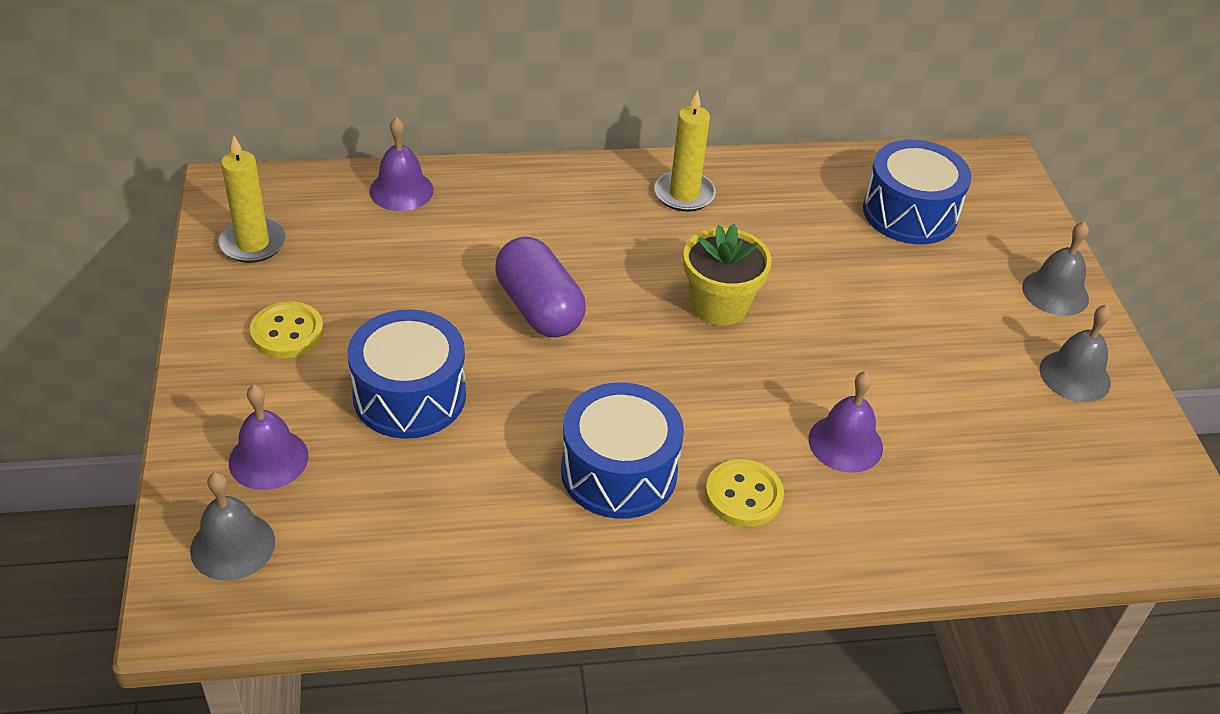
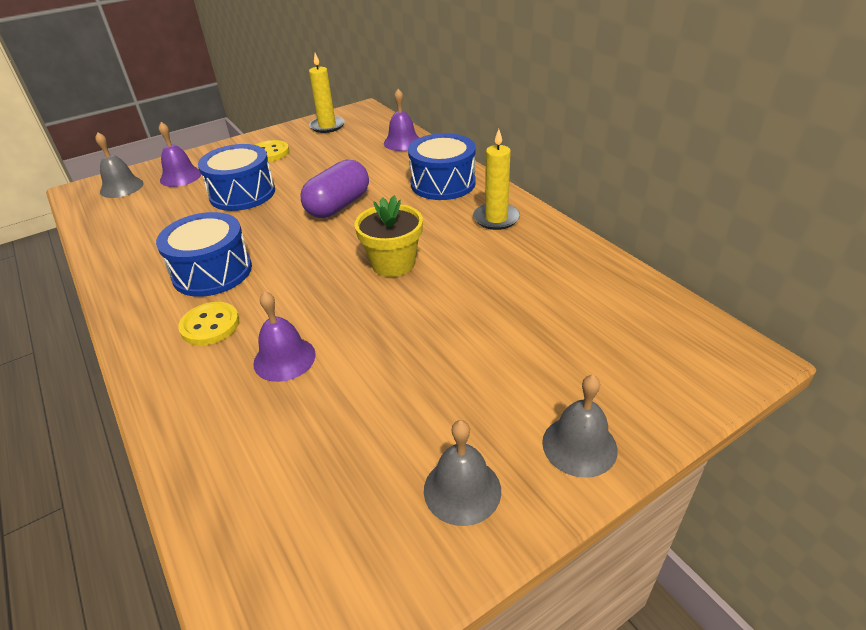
camera: 70 degrees right, 5 degrees down
blue drum [863,140,972,244] -> blue drum moved to [408,133,476,200]

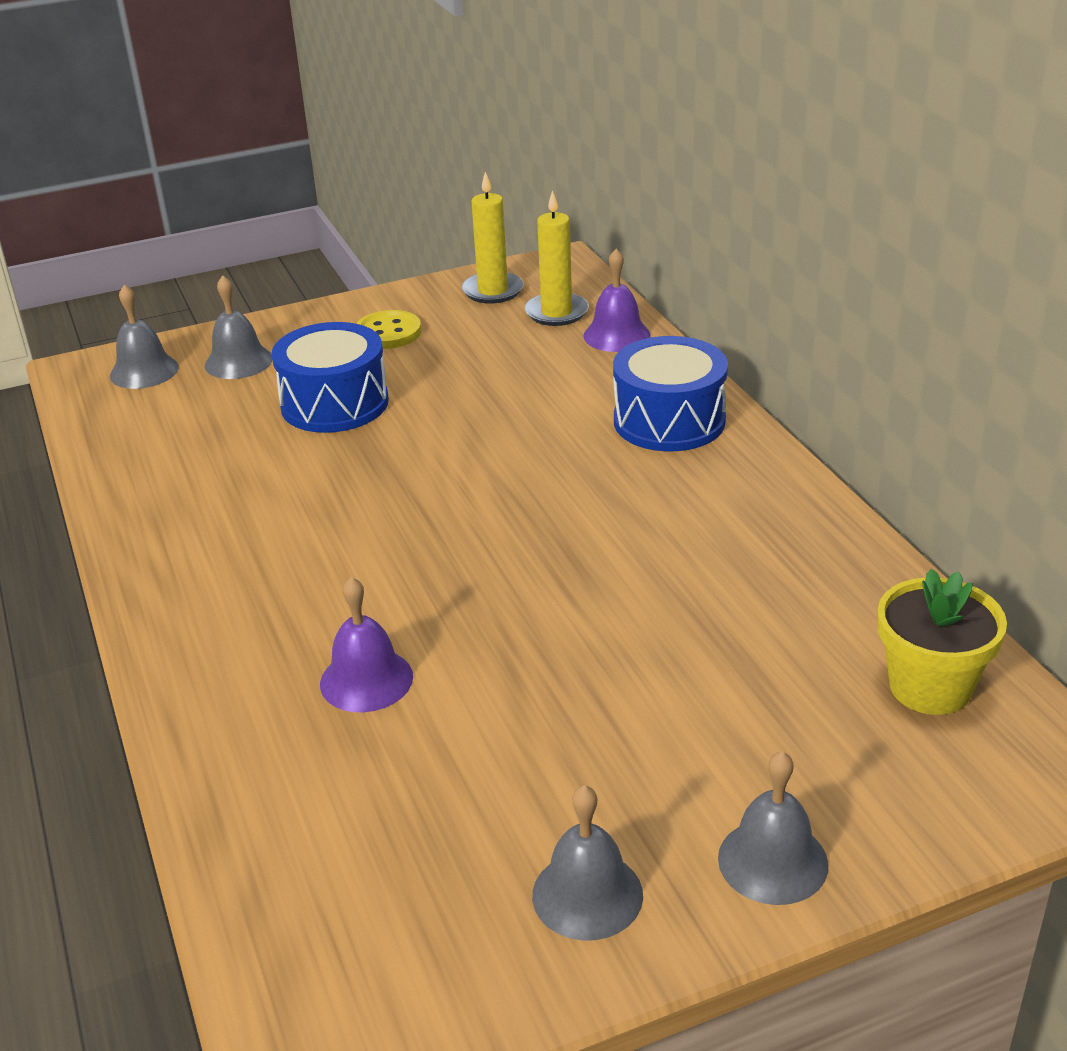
camera: 10 degrees right, 5 degrees down
blue drum [156,212,252,297] -> none
purple bell [159,122,201,187] -> grey bell [205,275,272,379]
yellow button [178,302,239,346] -> none
purple capsule [301,159,369,218] -> none
yellow flower pot [355,195,423,277] -> yellow flower pot moved to [877,569,1007,715]
yellow candle [473,129,520,230] -> yellow candle moved to [525,190,589,326]

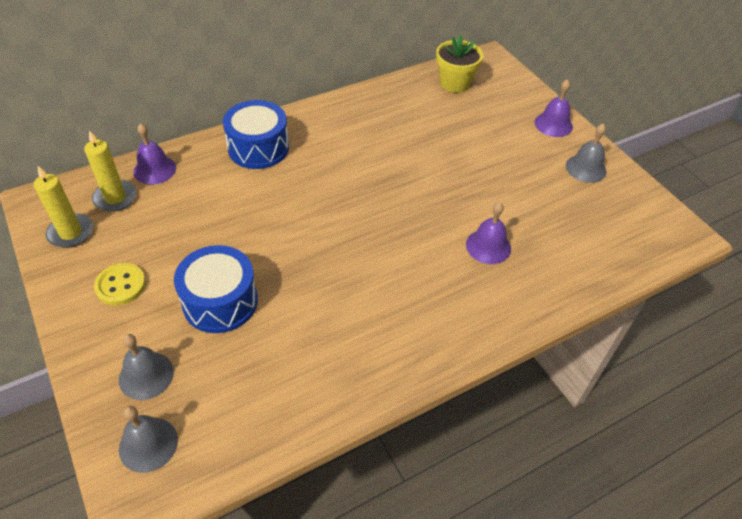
camera: 100 degrees left, 15 degrees up
grey bell [718,751,828,905] -> purple bell [534,79,573,137]

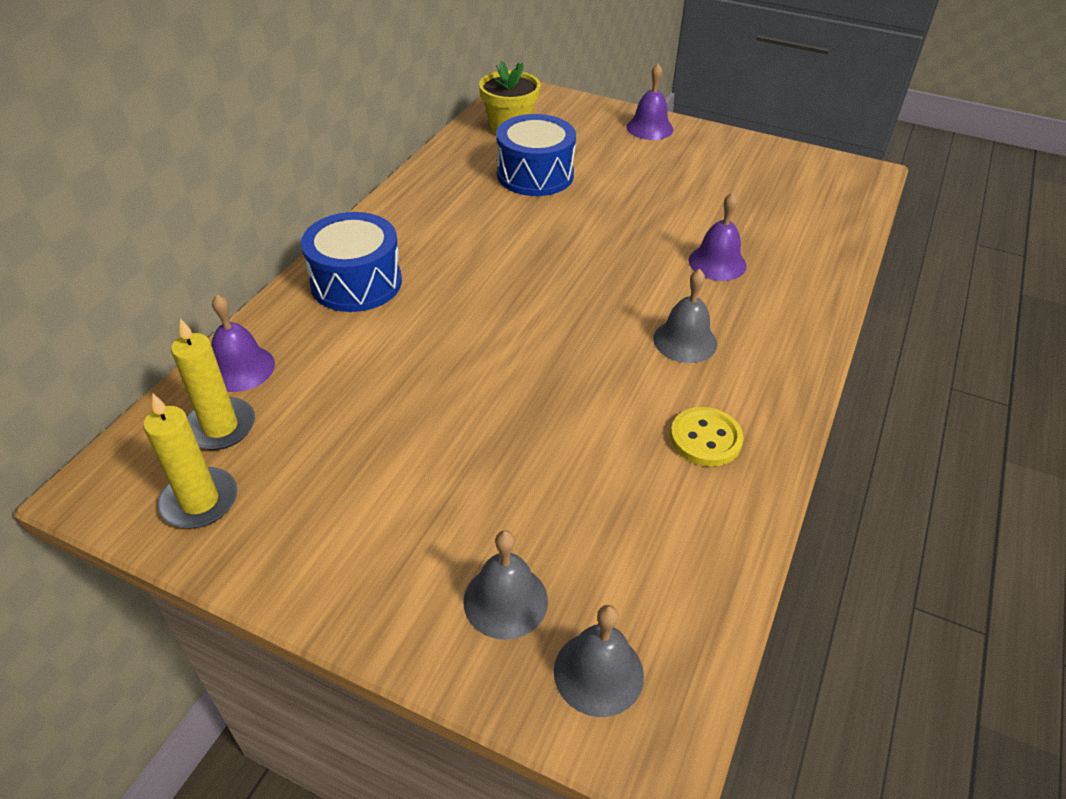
camera: 35 degrees left, 5 degrees down
yellow button [94,263,146,306] -> yellow button moved to [670,407,744,467]
blue drum [174,245,258,333] -> blue drum moved to [496,114,576,196]
grey bell [566,123,607,183] -> grey bell moved to [653,269,717,363]

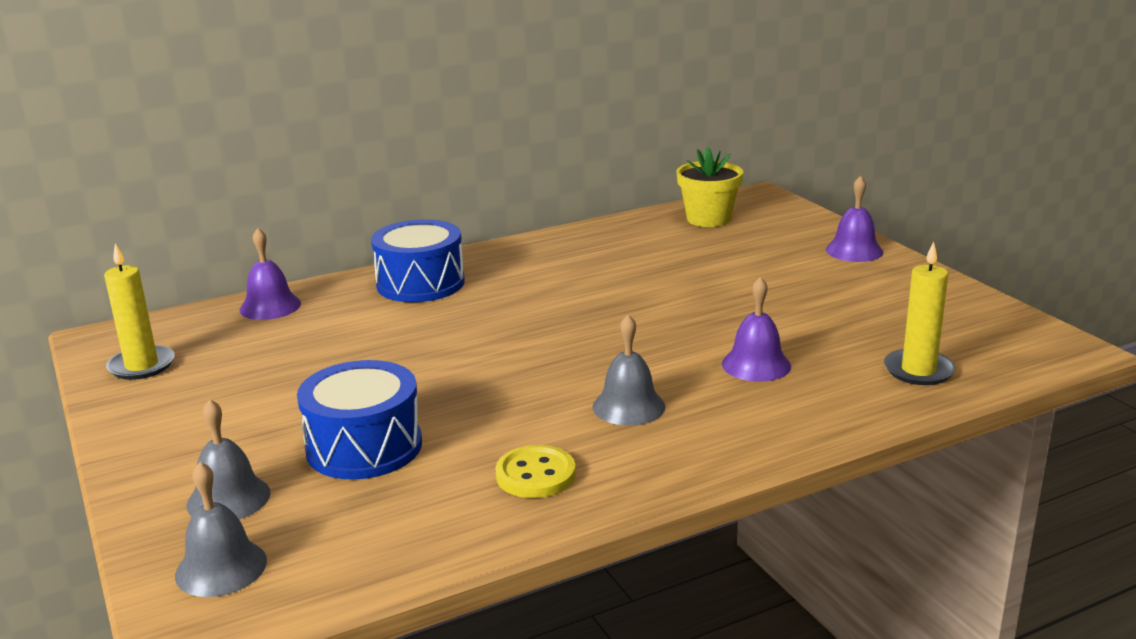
camera: 40 degrees right, 20 degrees down
yellow candle [171,318,255,450] -> yellow candle moved to [884,242,956,385]
blue drum [496,114,576,196] -> blue drum moved to [297,360,422,480]

